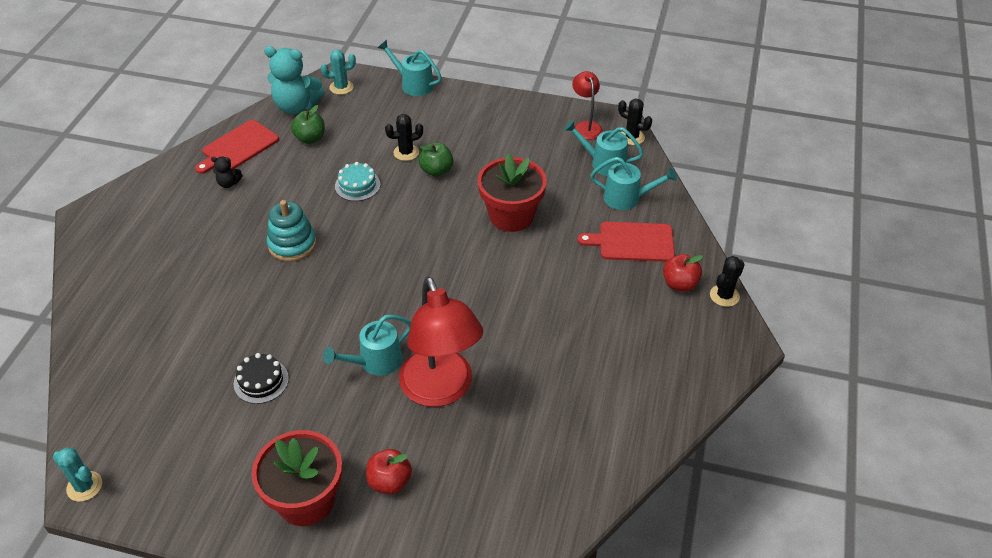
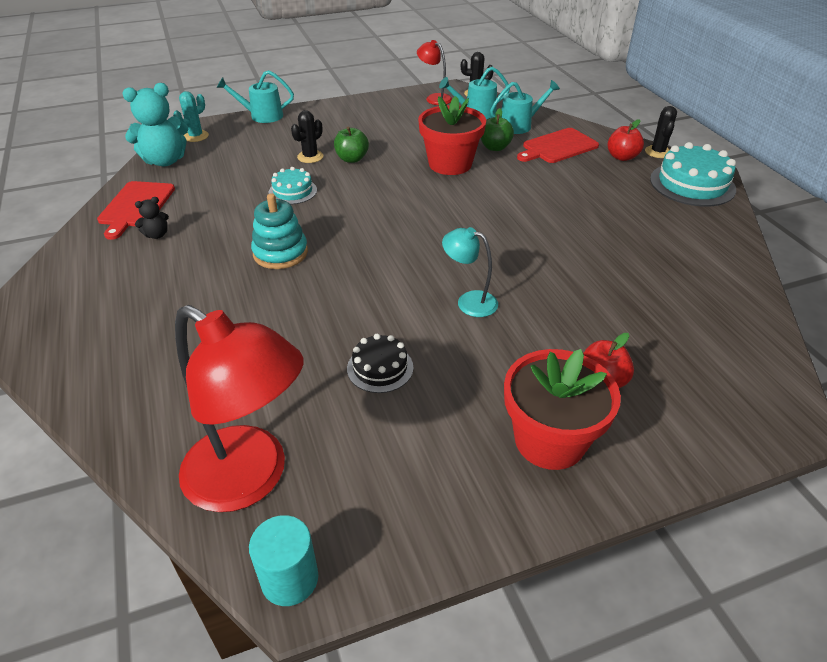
camera: 35 degrees left, 5 degrees down
turquoise cactus [53,448,102,502] -> turquoise cylinder [249,515,318,606]
green apple [291,105,325,144] -> green apple moved to [481,108,514,151]
turquoise watering can [323,315,411,376] -> turquoise lamp [442,227,498,317]
red lamp [399,277,483,407] -> red lamp moved to [175,305,304,512]
none -> turquoise cake [650,142,736,207]

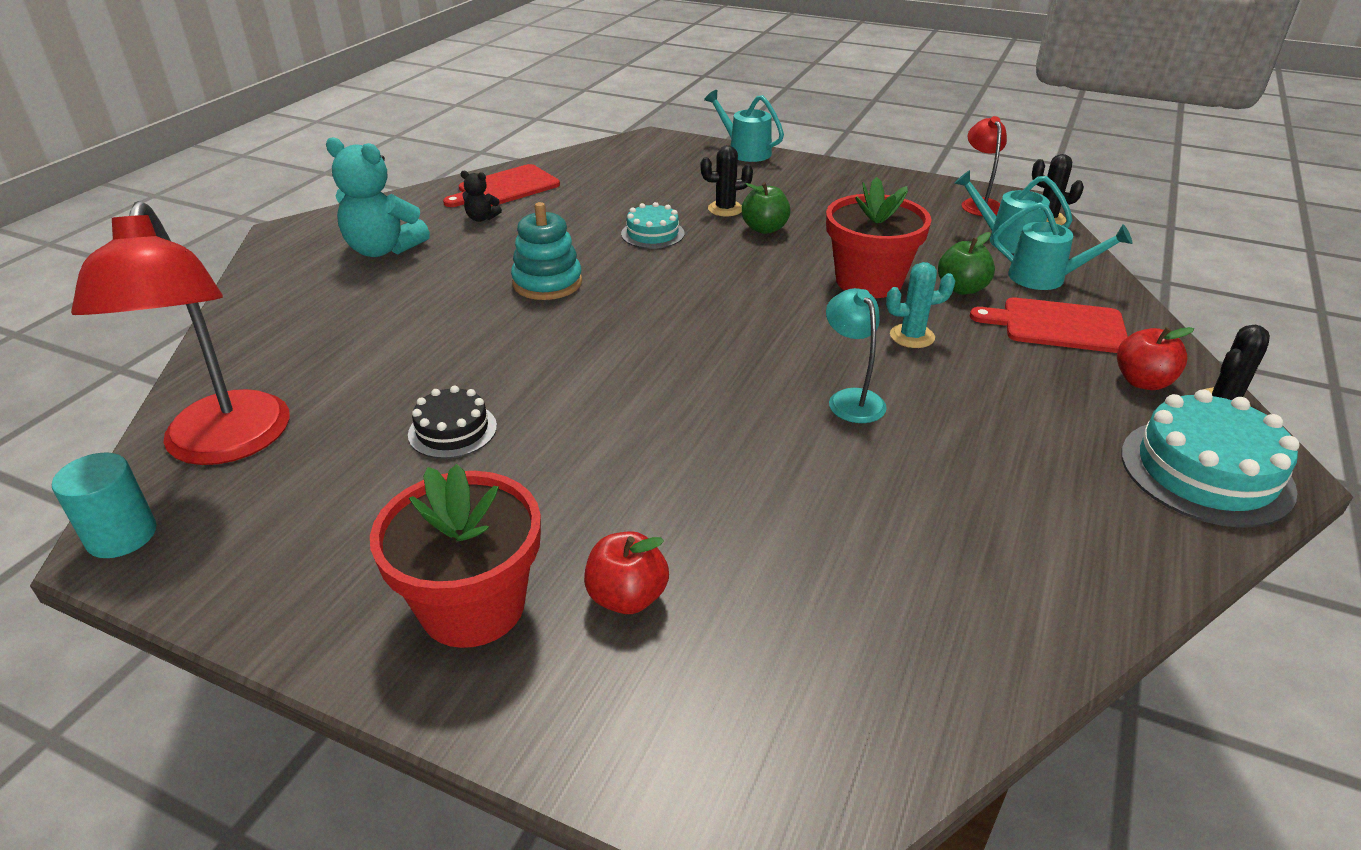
camera: 45 degrees right, 5 degrees down
turquoise teddy bear [122,83,188,166] -> turquoise teddy bear moved to [326,137,430,257]
turquoise cactus [173,91,209,142] -> turquoise cactus moved to [886,262,955,348]
turquoise lamp [442,227,498,317] -> turquoise lamp moved to [826,288,887,423]

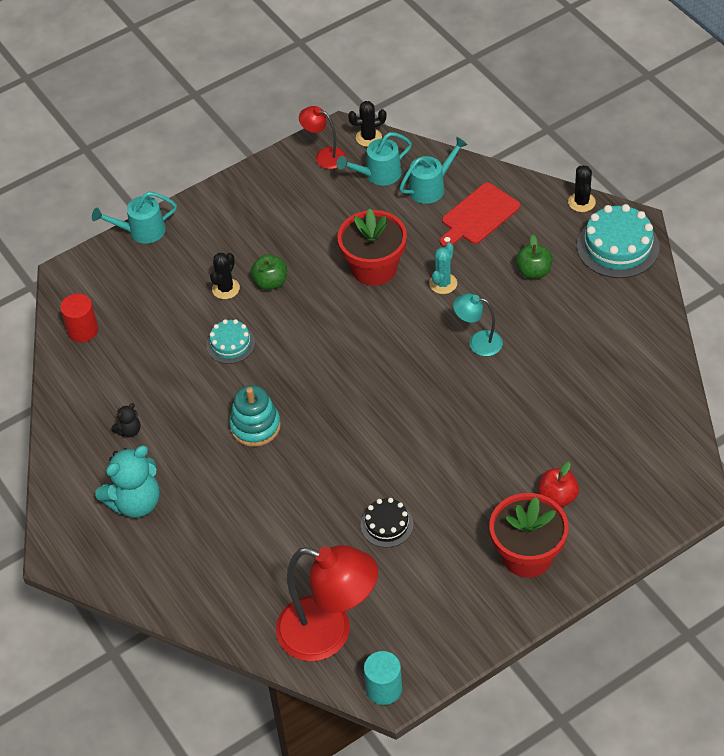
camera: 55 degrees left, 15 degrees up
red cutting board [443,164,560,207] -> none
green apple [938,232,995,295] -> green apple moved to [515,235,553,279]
red apple [1117,327,1194,390] -> none
none -> red cylinder [60,293,98,342]

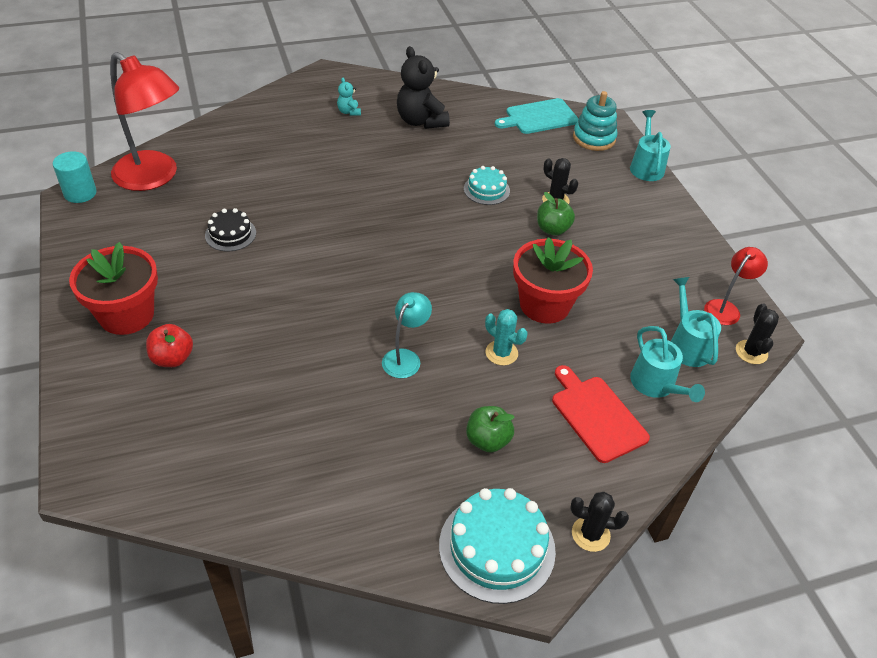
camera: 100 degrees right, 5 degrees down
red cylinder [60,293,98,342] -> turquoise cutting board [495,98,579,134]
turquoise teddy bear [95,446,160,518] -> turquoise teddy bear [337,78,361,116], size x0.47
black teddy bear [112,403,141,437] -> black teddy bear [397,46,450,129], size x2.13
turquoise stacking toy [229,385,281,447] -> turquoise stacking toy moved to [573,91,617,151]
red lamp [276,545,378,661] -> red lamp turned 90 degrees counterclockwise [110,52,179,191]

